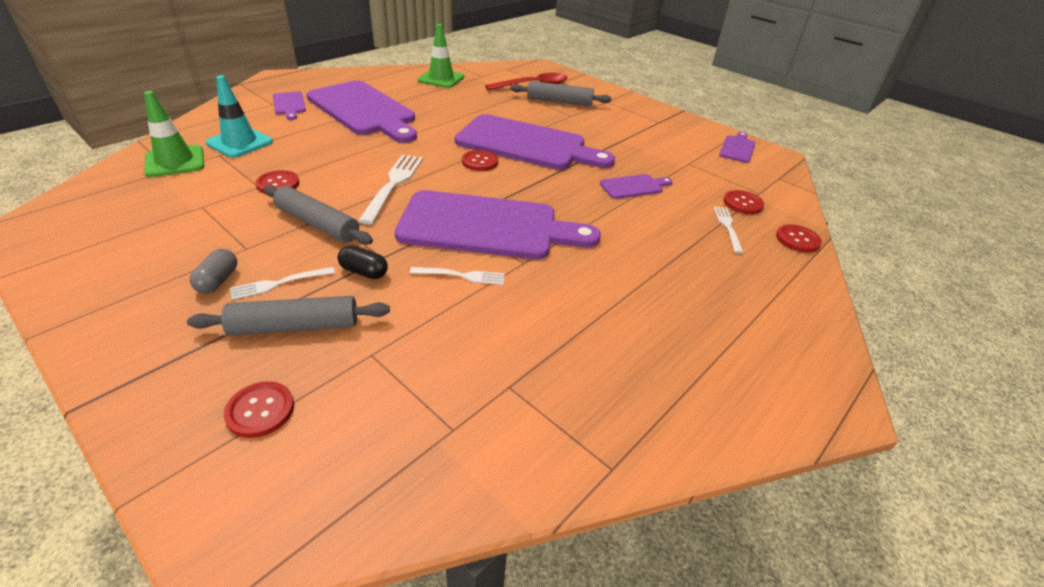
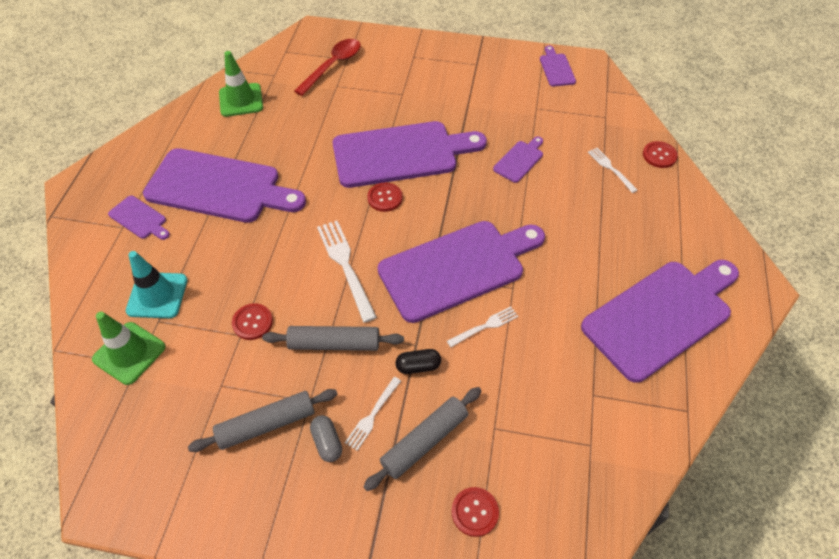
camera: 30 degrees left, 15 degrees up
grey rolling pin [510,81,612,106] -> grey rolling pin moved to [188,389,337,452]
red button [723,190,764,214] -> none
none -> purple cutting board [581,260,739,383]

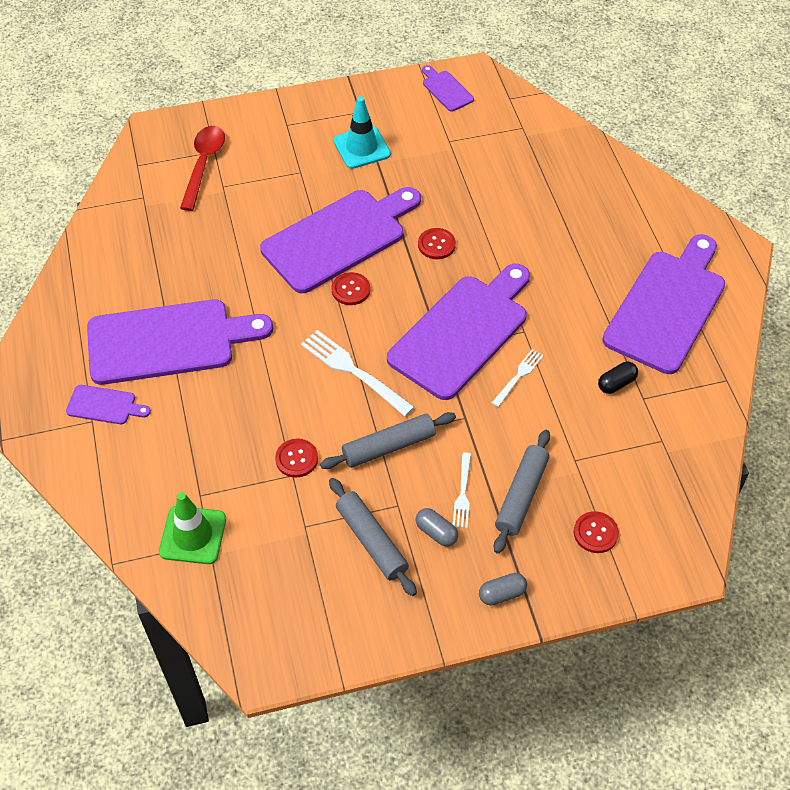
camera: 25 degrees left, 0 degrees up
turquoise traffic cone [126,251,188,318] -> turquoise traffic cone moved to [333,96,391,169]
grey rolling pin [188,389,337,452] -> grey rolling pin turned 75 degrees counterclockwise [329,478,417,596]
green traffic cone [219,51,263,117] -> none
black capsule [396,349,441,374] -> black capsule moved to [598,362,638,394]
purple cutting board [493,137,543,183] -> none
white fork [588,148,637,193] -> none
red button [643,141,678,168] -> red button moved to [418,228,456,259]
none -> grey capsule [479,573,527,606]

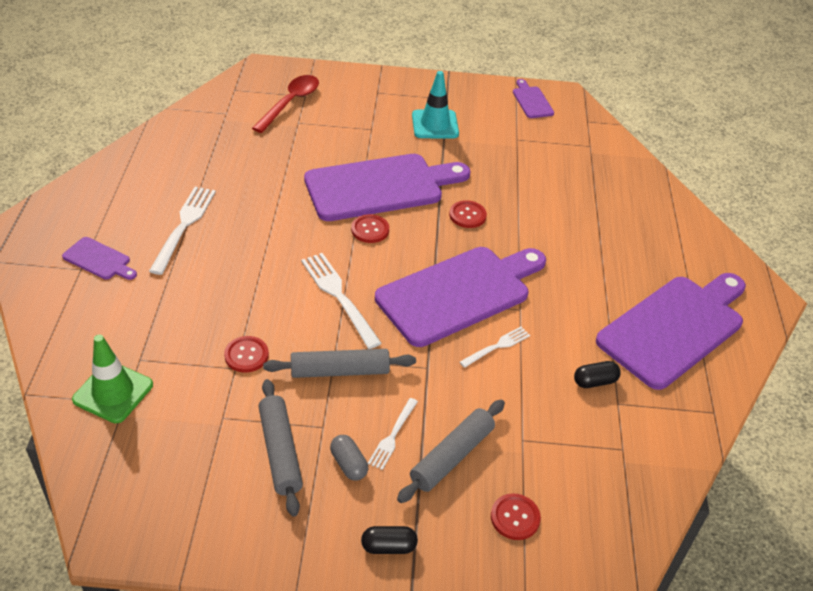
camera: 15 degrees right, 10 degrees down
purple cutting board [87,299,273,385] -> white fork [149,187,216,275]
grey capsule [479,573,527,606] -> black capsule [361,526,418,554]

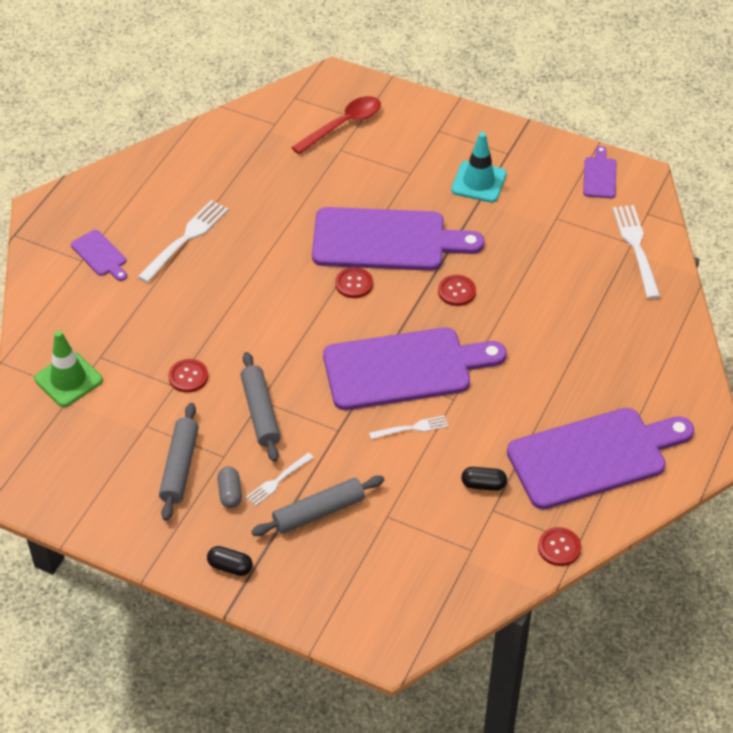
camera: 25 degrees right, 5 degrees up
grey rolling pin [263,349,416,378] -> grey rolling pin turned 60 degrees clockwise [240,352,281,462]
white fork [301,253,382,349] -> white fork moved to [613,205,661,299]
red button [491,493,541,540] -> red button moved to [538,527,581,566]

